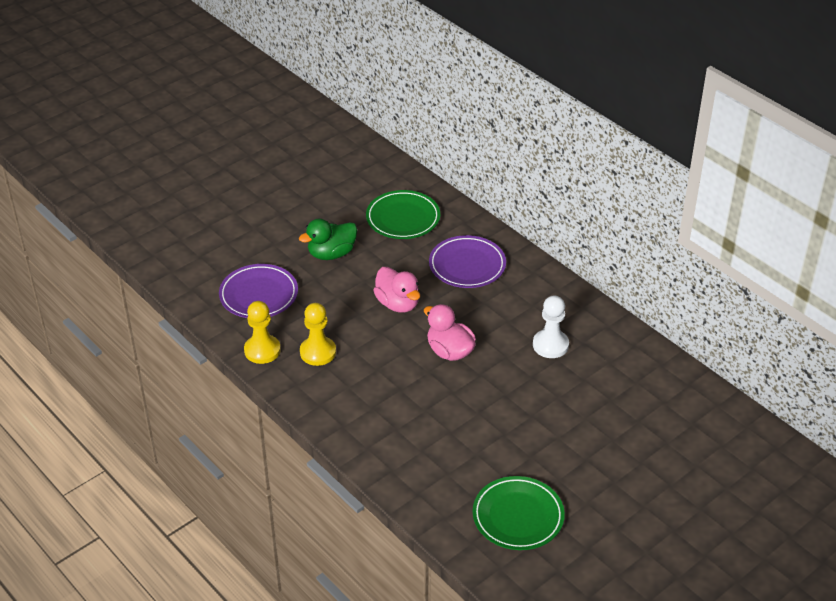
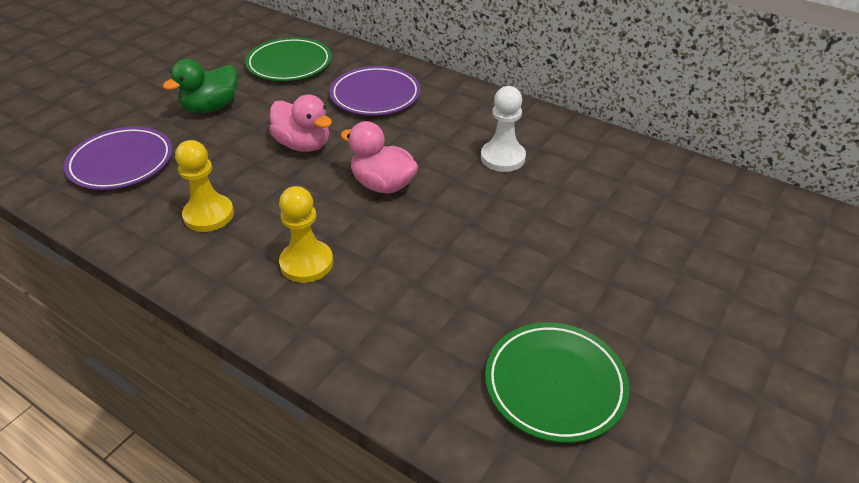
camera: 15 degrees left, 0 degrees up
yellow pawn [244,301,281,364] -> yellow pawn moved to [279,186,333,283]

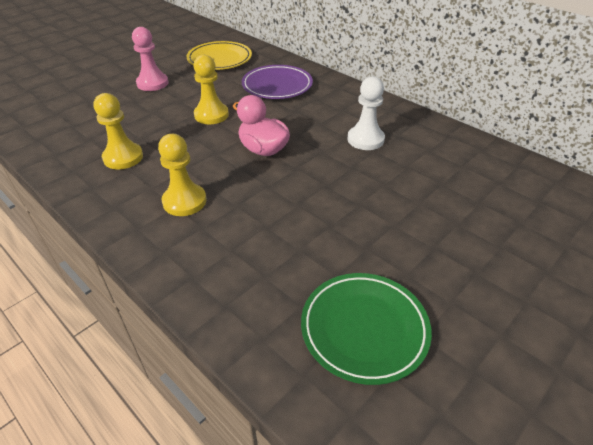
camera: 10 degrees right, 0 degrees up
purple plate [64,127,172,190] -> none
green duck [163,59,237,113] -> pink pawn [132,27,169,91]
green plate [245,37,332,81] -> yellow plate [186,41,252,70]
pink duck [269,94,332,152] -> yellow pawn [193,55,229,124]

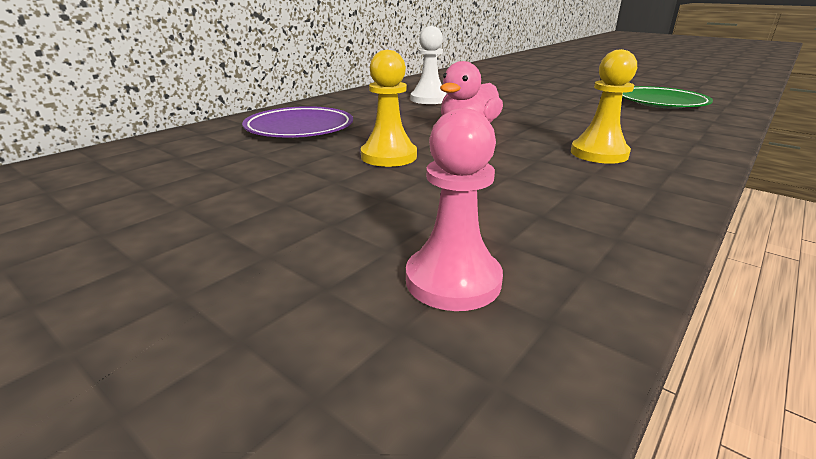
camera: 95 degrees left, 15 degrees down
yellow pawn [94,93,143,169] -> none
pink pawn [132,27,169,91] -> pink pawn moved to [406,108,503,311]
yellow plate [186,41,252,70] -> none

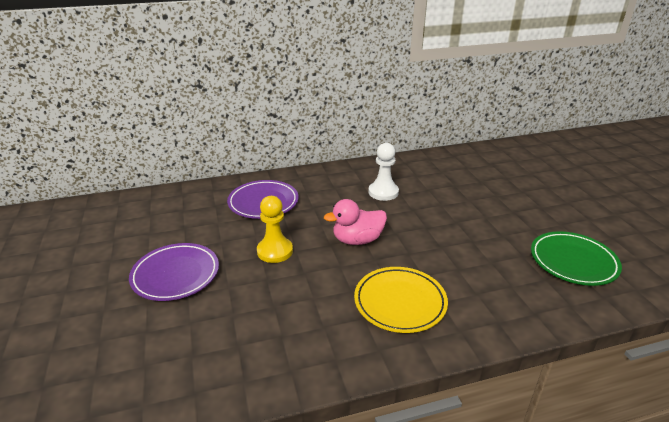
camera: 35 degrees right, 5 degrees up
pink pawn [406,108,503,311] -> none
yellow pawn [571,49,637,164] -> yellow plate [354,267,448,333]
none -> purple plate [129,243,219,301]

